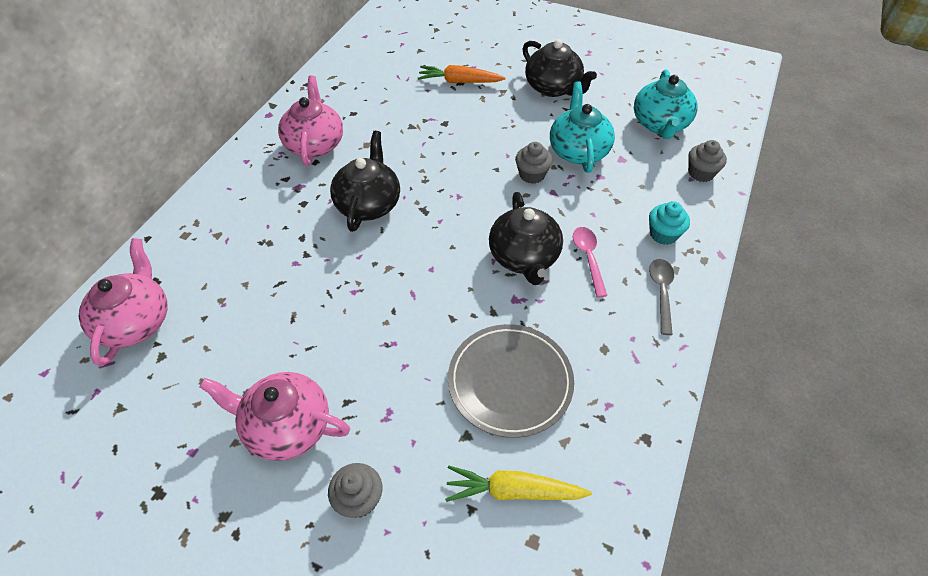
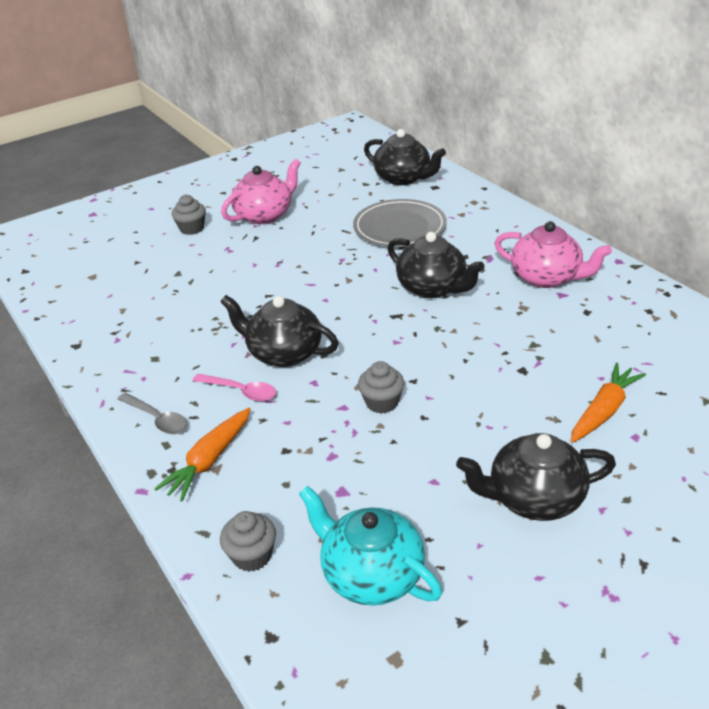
camera: 125 degrees right, 15 degrees down
pink teapot [78,238,167,366] -> black teapot [364,129,446,185]
yellow carrot [445,466,592,502] -> none
grey plate [448,324,574,438] -> grey plate moved to [353,199,447,247]
turquoise teapot [550,81,615,173] -> none
turquoise cupcake [649,201,690,245] -> orange carrot [154,408,251,501]

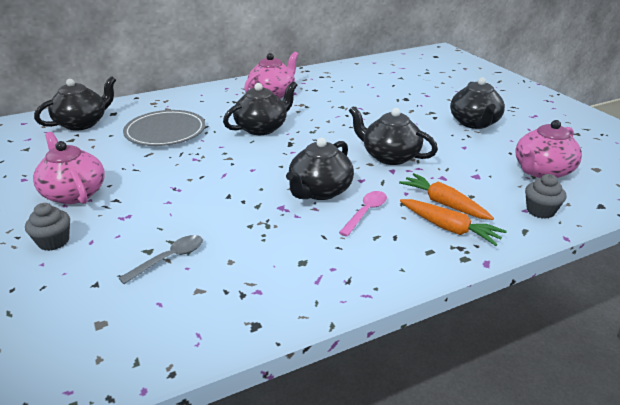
camera: 85 degrees left, 5 degrees down
grey spoon [117,393,188,434] -> grey spoon moved to [119,235,203,284]
turquoise teapot [299,486,442,606] -> pink teapot [515,120,582,178]
grey cupcake [358,361,405,413] -> black teapot [349,106,438,165]
orange carrot [571,363,646,442] -> orange carrot moved to [399,173,494,220]

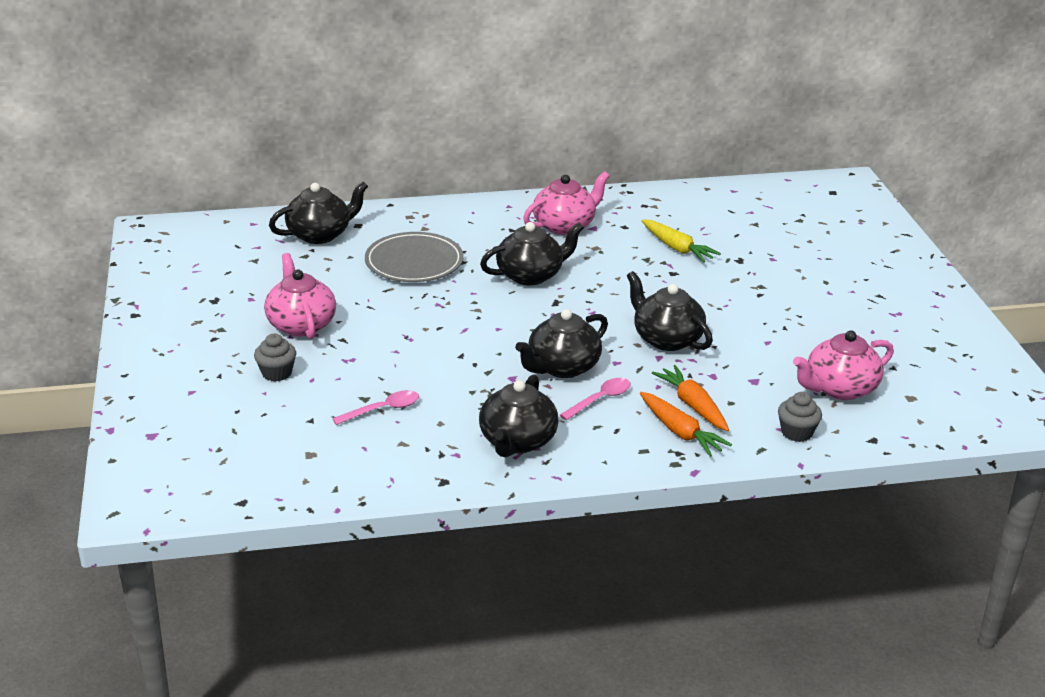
camera: 15 degrees right, 0 degrees up
grey spoon [119,235,203,284] -> pink spoon [332,390,419,425]
black teapot [450,77,505,129] -> black teapot moved to [479,374,559,457]
none -> yellow carrot [642,220,721,263]

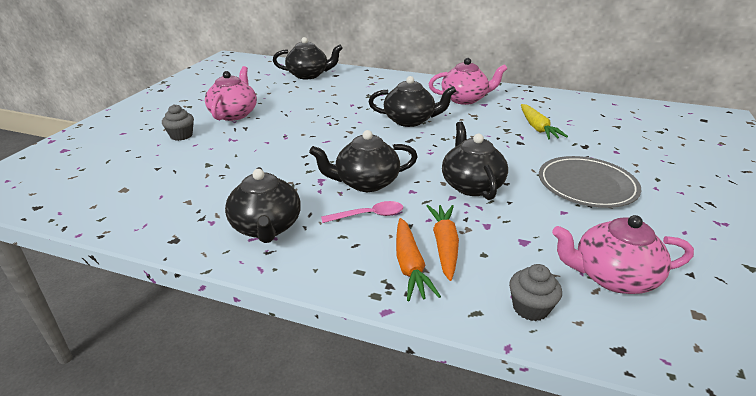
camera: 30 degrees right, 0 degrees up
pink spoon [332,390,419,425] -> none
grey plate [365,232,464,282] -> grey plate moved to [539,156,641,208]
black teapot [479,374,559,457] -> black teapot turned 60 degrees counterclockwise [225,167,301,243]

